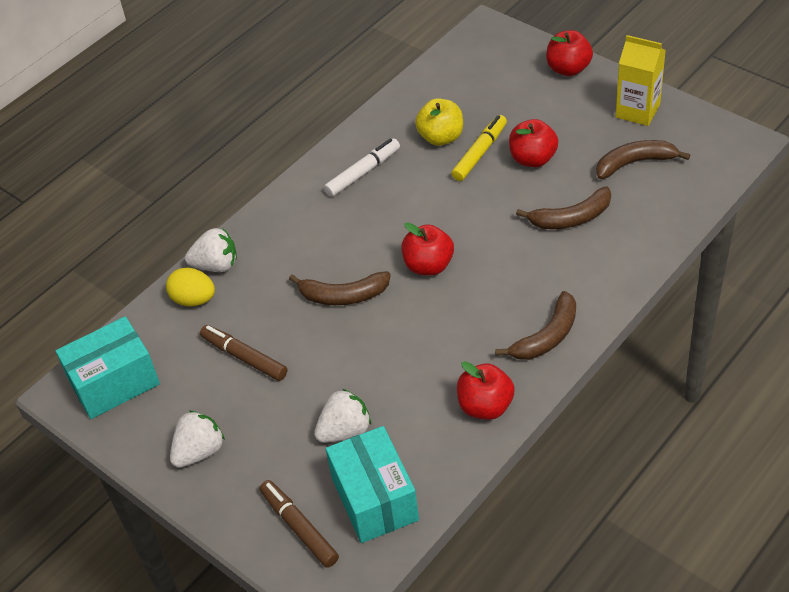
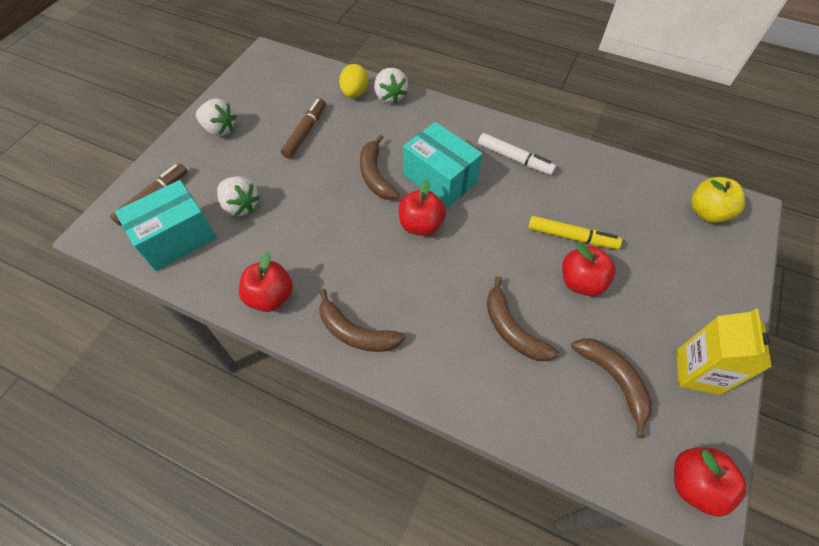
camera: 70 degrees right, 10 degrees up
turquoise box [56,316,160,419] -> turquoise box moved to [403,122,483,207]
yellow apple [415,98,463,146] -> yellow apple moved to [691,177,745,223]
red apple [546,30,593,76] -> red apple moved to [674,447,747,517]

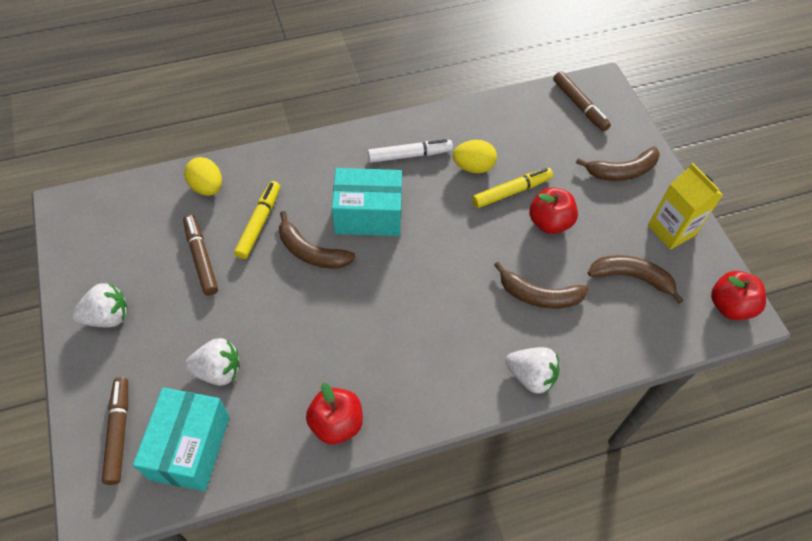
camera: 45 degrees left, 0 degrees up
brown banana [319,289,405,352] -> brown banana moved to [576,147,660,181]
white strawberry [374,68,408,104] -> white strawberry moved to [505,347,559,394]
red apple [399,179,446,236] -> none
yellow apple [691,177,745,223] -> brown marker [553,71,611,131]
none -> yellow marker [234,181,280,259]
none -> yellow egg [453,140,497,173]

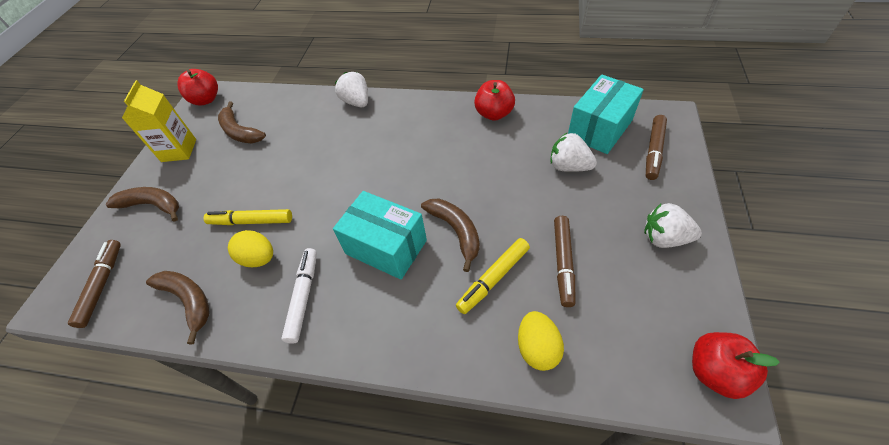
camera: 145 degrees left, 5 degrees down
white marker [368,139,453,163] -> white marker turned 75 degrees clockwise [282,248,317,344]
brown banana [494,262,589,308] -> brown banana moved to [146,271,209,345]
red apple [529,188,578,234] -> red apple moved to [692,332,780,399]

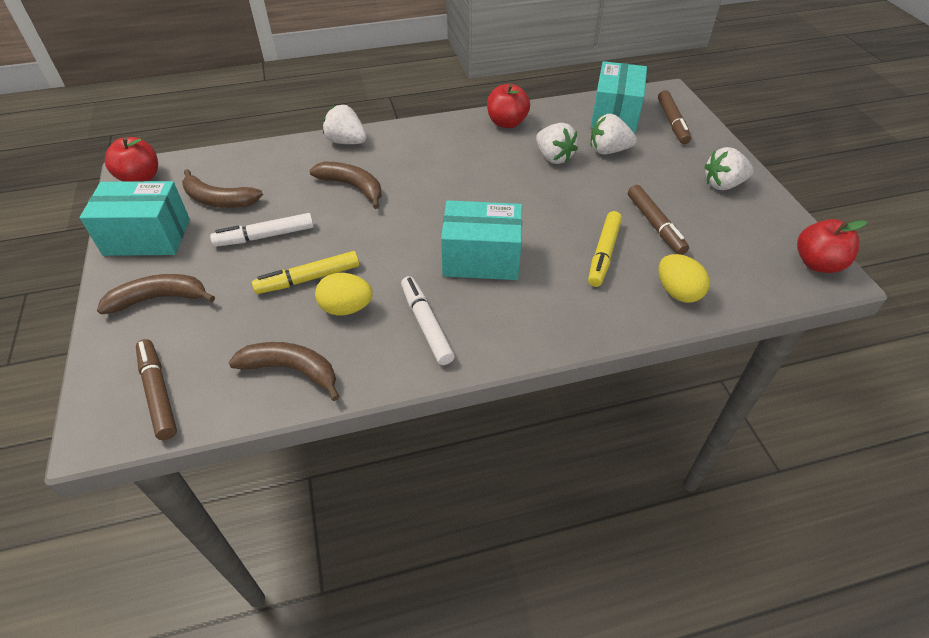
camera: 30 degrees left, 5 degrees down
yellow carton [122,80,196,162] -> turquoise box [80,181,190,256]
brown banana [421,199,480,272] -> brown banana moved to [309,162,381,209]
none -> white marker [210,213,314,247]
none -> white strawberry [536,123,578,164]

